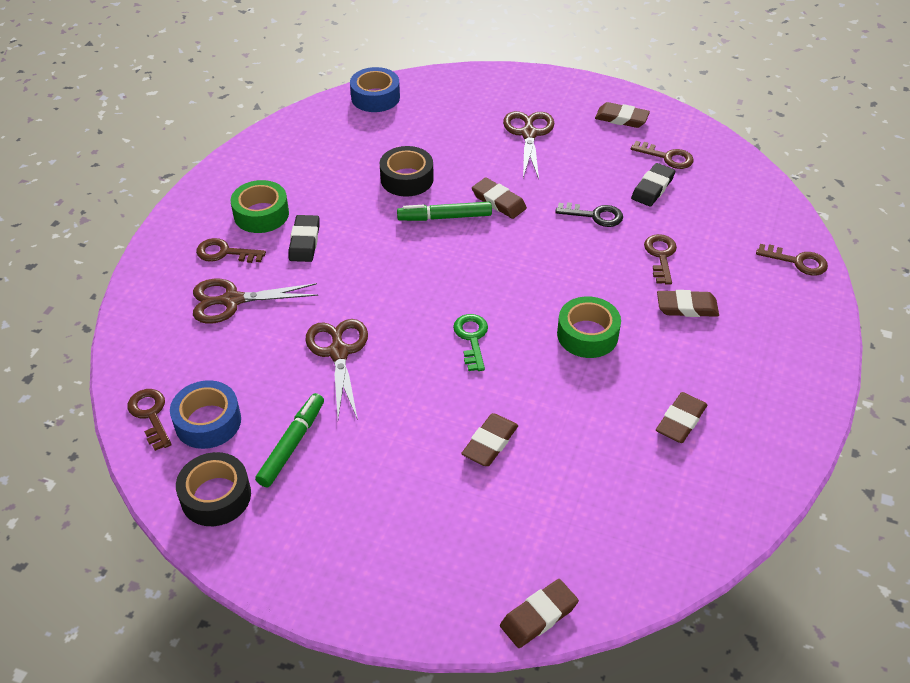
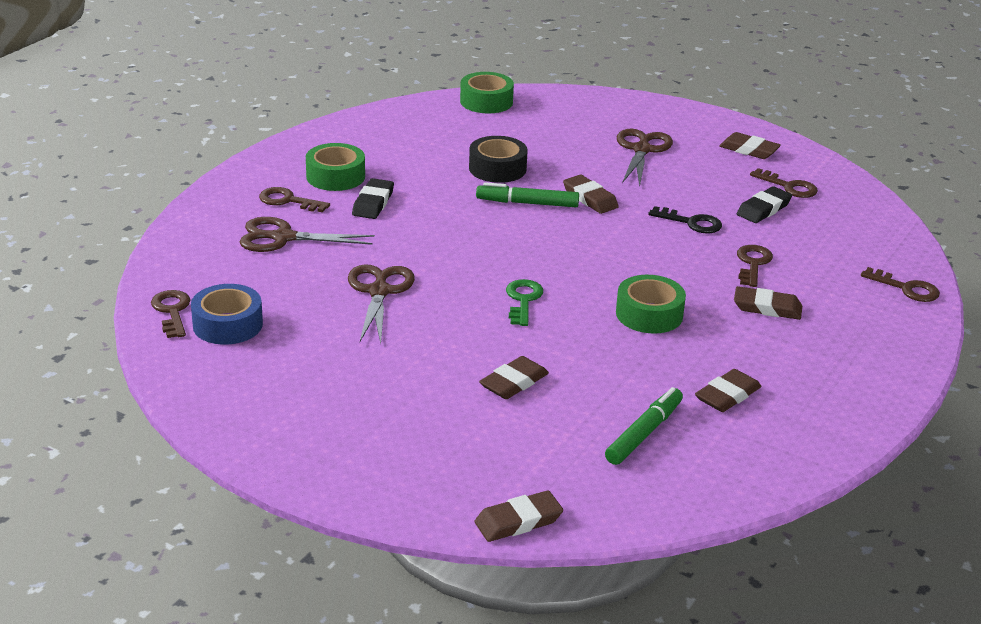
camera: 10 degrees right, 15 degrees down
black tape [176,452,251,526] -> none
green marker [255,393,324,487] -> green marker moved to [605,387,683,465]
blue tape [350,67,400,112] -> green tape [460,72,514,113]

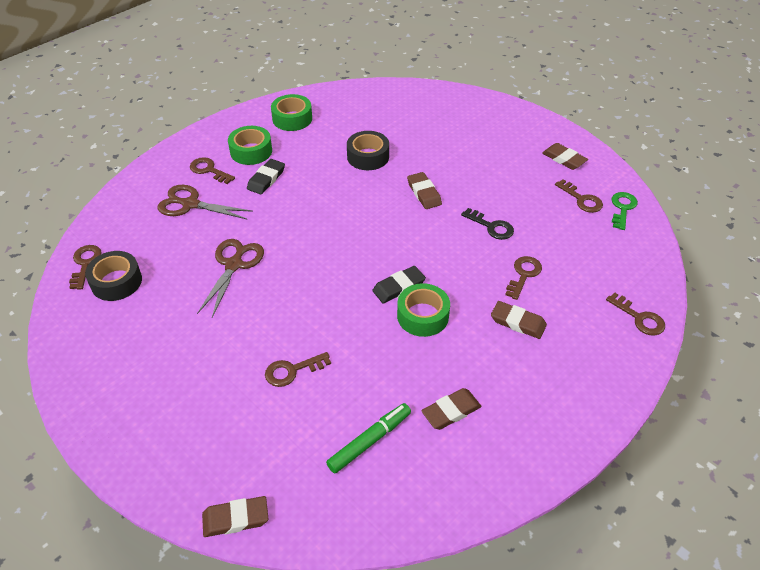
camera: 15 degrees right, 15 degrees up
blue tape [191,284,263,345] -> black tape [85,251,142,301]
green tape [460,72,514,113] -> green tape moved to [271,94,312,131]
green marker [476,182,579,207] -> none
brown eraser [479,356,549,399] -> brown key [265,352,331,387]
green key [506,279,543,326] -> green key moved to [612,192,638,230]
brown scissors [617,129,673,186] -> none
black eraser [737,186,792,223] -> black eraser moved to [372,266,426,303]

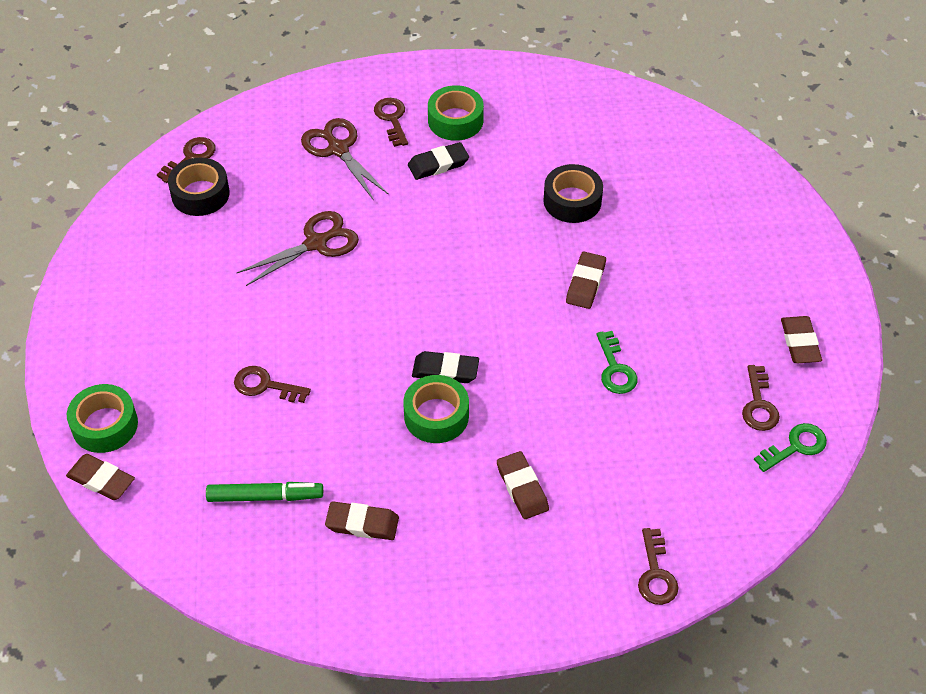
camera: 40 degrees right, 5 degrees up
green tape [271,94,312,131] -> green tape moved to [67,384,138,453]
black key [461,208,514,240] -> green key [596,331,638,394]
brown key [505,256,542,300] -> none

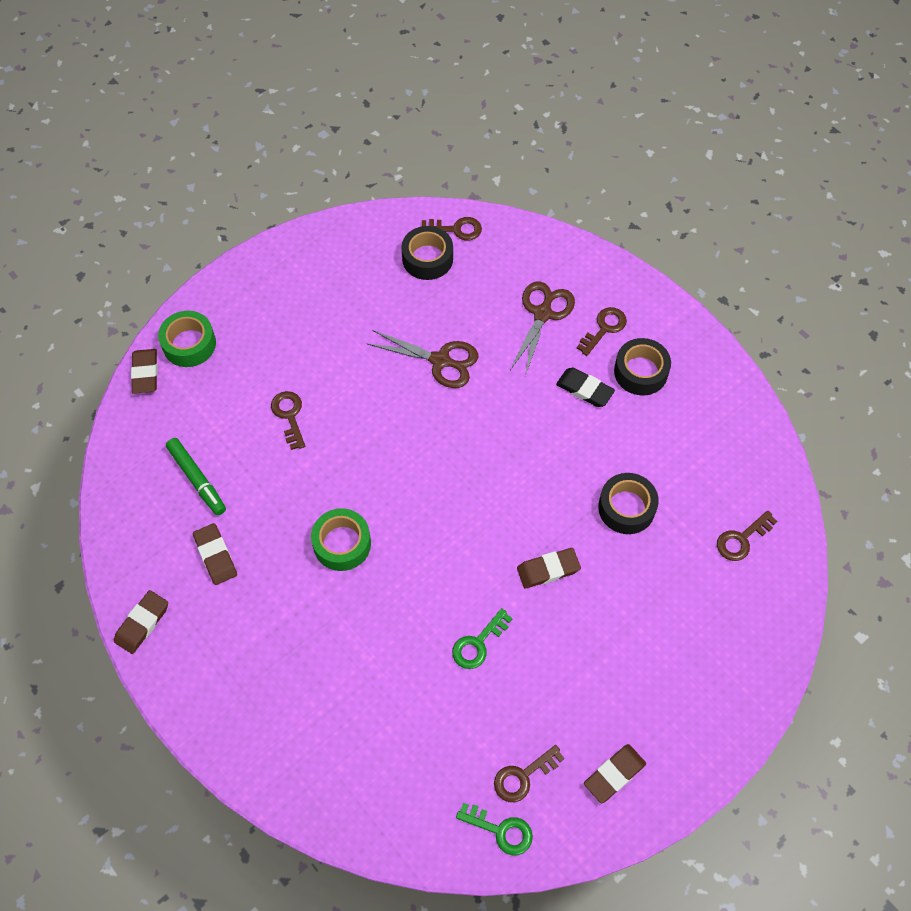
camera: 55 degrees right, 10 degrees up
black eraser [412,351,479,383] -> none
green tape [428,85,484,141] -> black tape [614,338,671,395]
brown eraser [497,451,549,519] -> brown eraser moved to [114,590,168,654]
brown key [638,528,679,605] -> brown key moved to [717,510,777,561]

